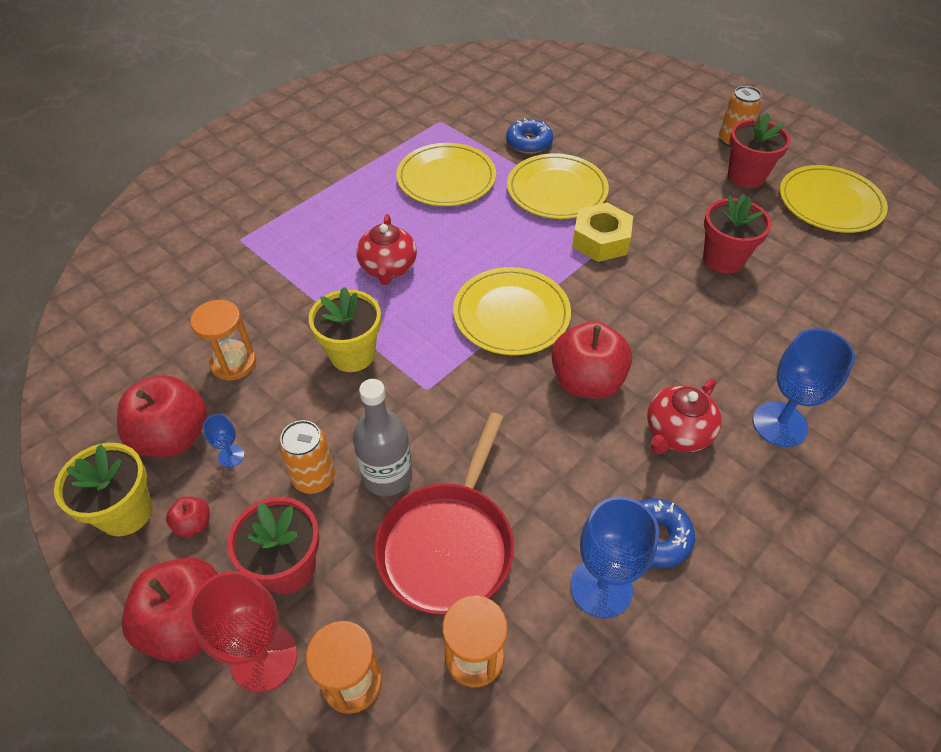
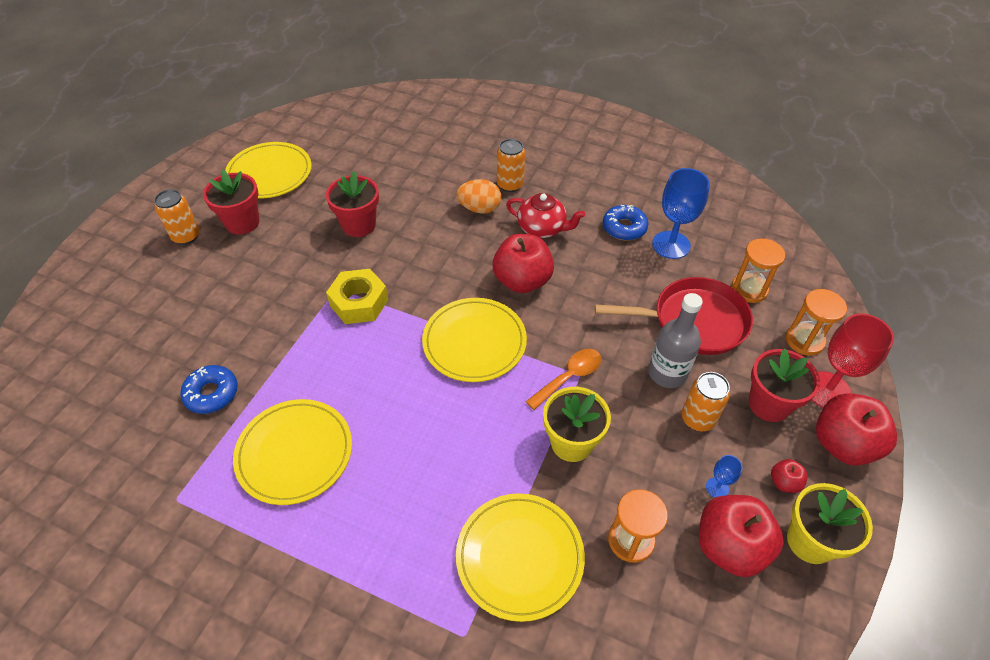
camera: 110 degrees left, 0 degrees up
red teapot [356,214,417,285] -> none
yellow plate [507,153,609,219] -> yellow plate moved to [456,493,585,622]
blue goblet [753,328,855,447] -> orange can [497,139,525,192]
none -> orange egg [456,179,501,214]
none -> orange spoon [526,349,602,410]

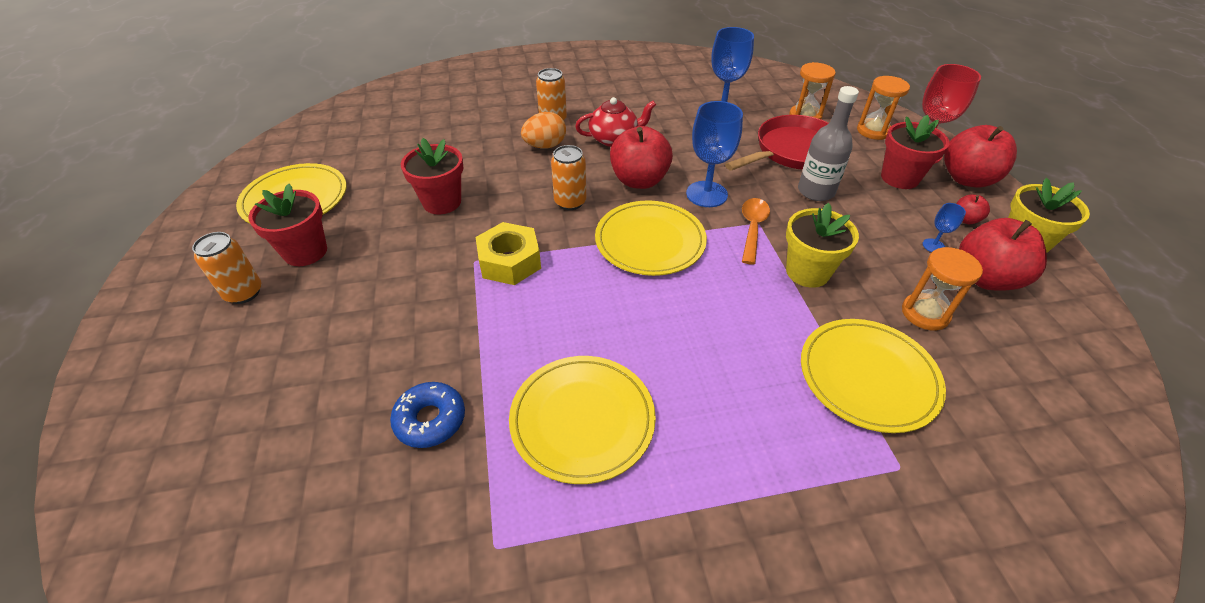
camera: 35 degrees left, 5 degrees down
blue donut [603,205,648,241] -> none
orange can [682,372,730,431] -> orange can moved to [551,145,586,210]
none -> blue goblet [686,101,743,207]

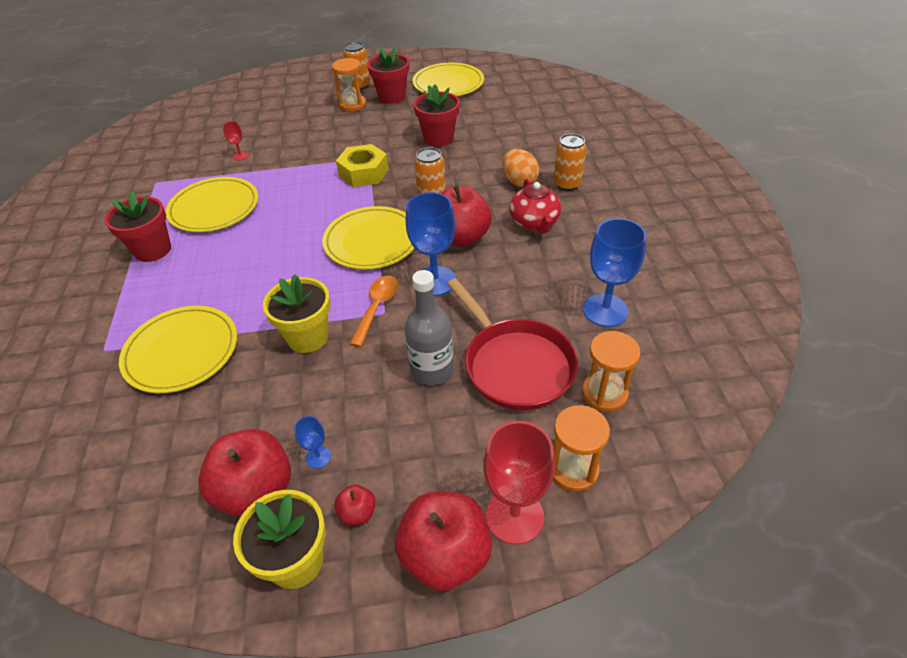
camera: 95 degrees right, 0 degrees up
blue donut [390,382,465,448] -> red goblet [223,121,249,161]
orange spoon [742,198,770,265] -> orange spoon turned 90 degrees counterclockwise [350,276,398,347]
red flower pot [881,115,949,189] -> red flower pot moved to [104,191,171,262]
orange hourglass [902,247,983,331] -> orange hourglass moved to [332,58,366,111]

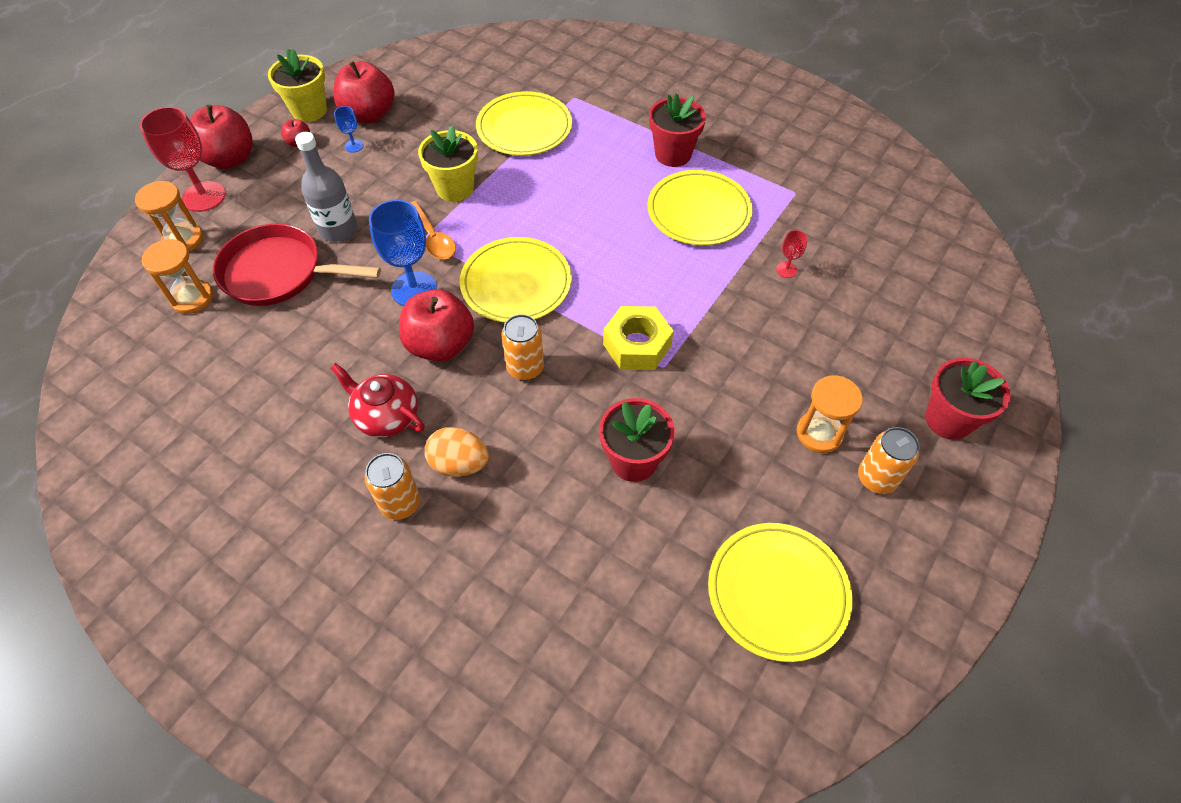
camera: 130 degrees right, 10 degrees up
red flower pot [367,47,409,104] -> red flower pot moved to [925,358,1011,440]
blue goblet [583,218,647,327] -> none

